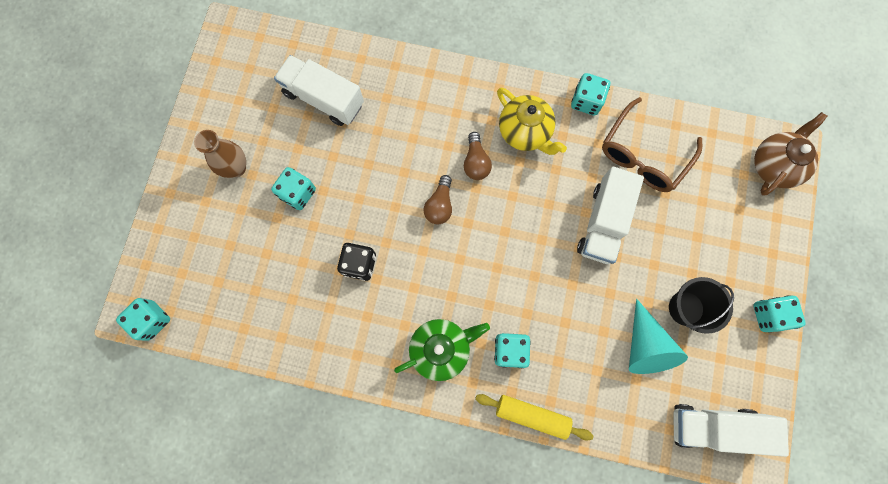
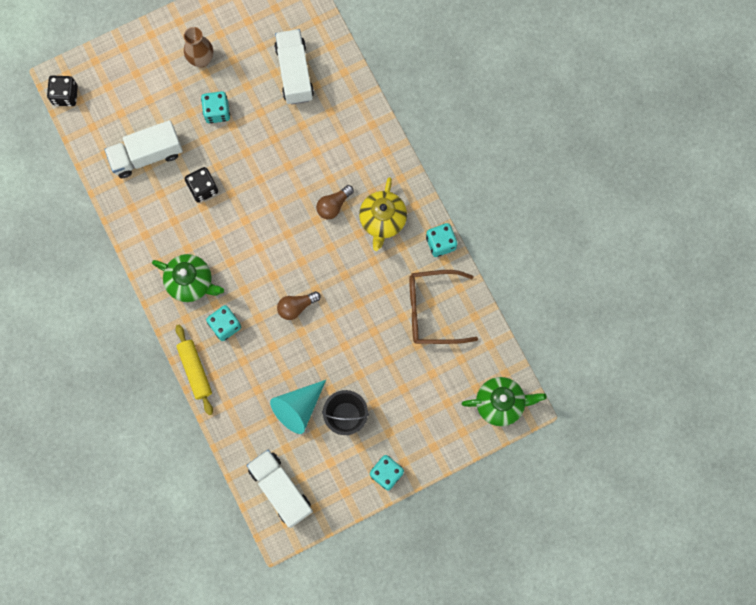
camera: 50 degrees right, 0 degrees up
turquoise dice [116,298,170,341] -> black dice [47,75,78,106]
brown light bulb [423,175,452,224] -> brown light bulb moved to [277,291,321,320]
white truck [577,167,644,264] -> white truck moved to [104,120,183,178]
brown teapot [754,112,827,195] -> green teapot [462,377,547,426]

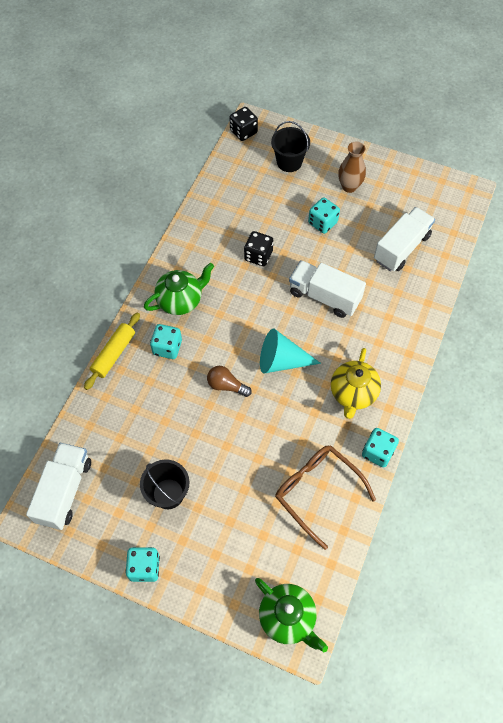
camera: 50 degrees right, 15 degrees down
white truck [104,120,183,178] -> white truck moved to [289,260,366,318]
green teapot [152,254,224,302] -> green teapot turned 105 degrees counterclockwise [144,263,214,315]
turquoise cone [270,380,326,434] -> turquoise cone moved to [260,328,321,373]
brown light bulb [316,185,354,219] -> none
yellow teapot [359,177,407,251] -> yellow teapot turned 45 degrees counterclockwise [331,348,381,419]
none -> black bucket [271,121,310,172]

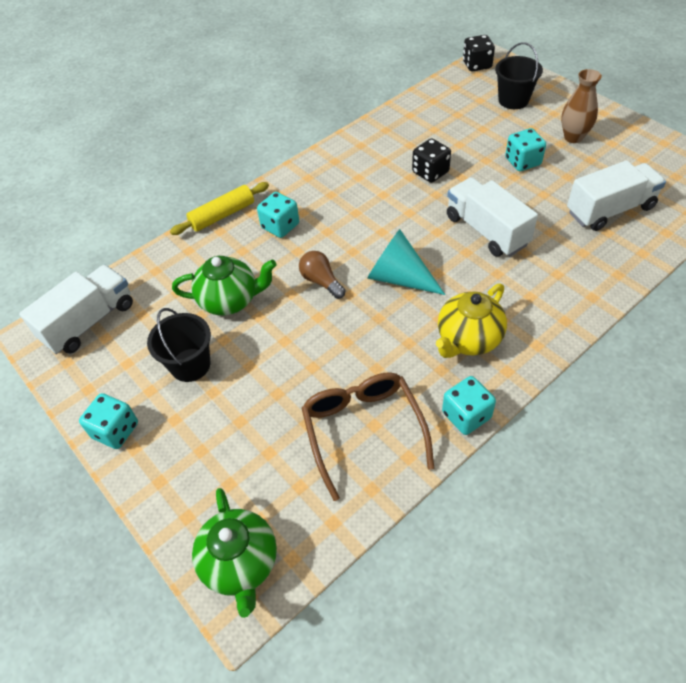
camera: 30 degrees right, 10 degrees down
green teapot [144,263,214,315] -> green teapot moved to [172,256,277,315]

